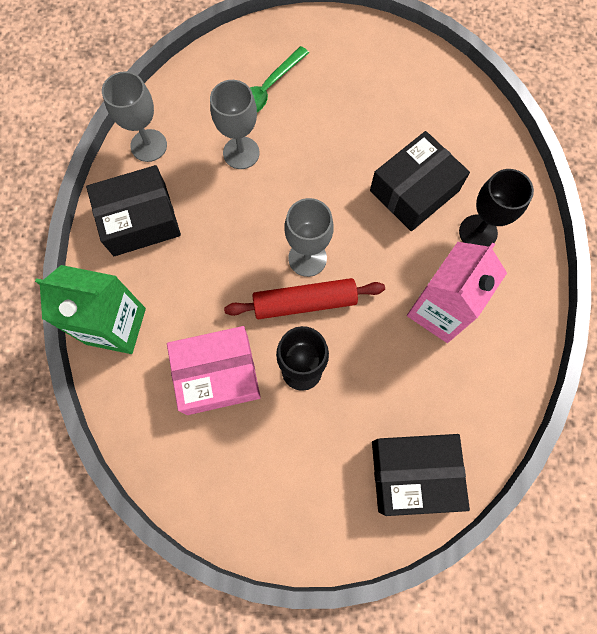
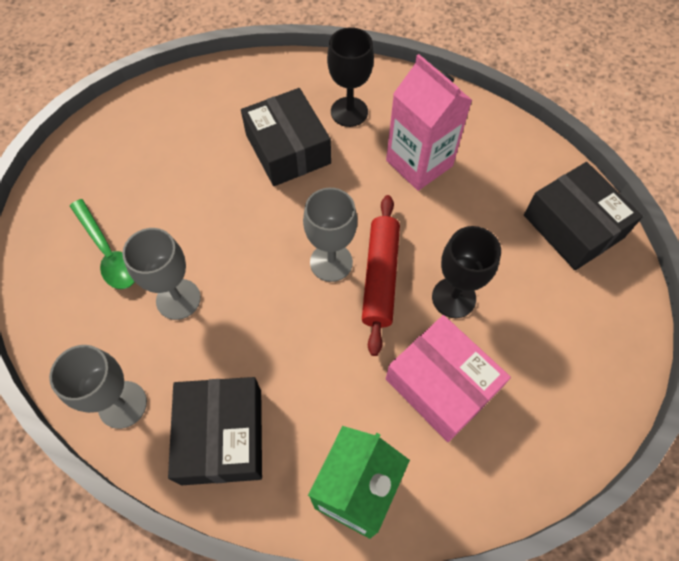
camera: 75 degrees left, 10 degrees down
pink box [167,326,261,415] -> pink box turned 45 degrees counterclockwise [386,315,511,442]
black box [372,434,470,516] -> black box turned 45 degrees counterclockwise [524,162,643,270]

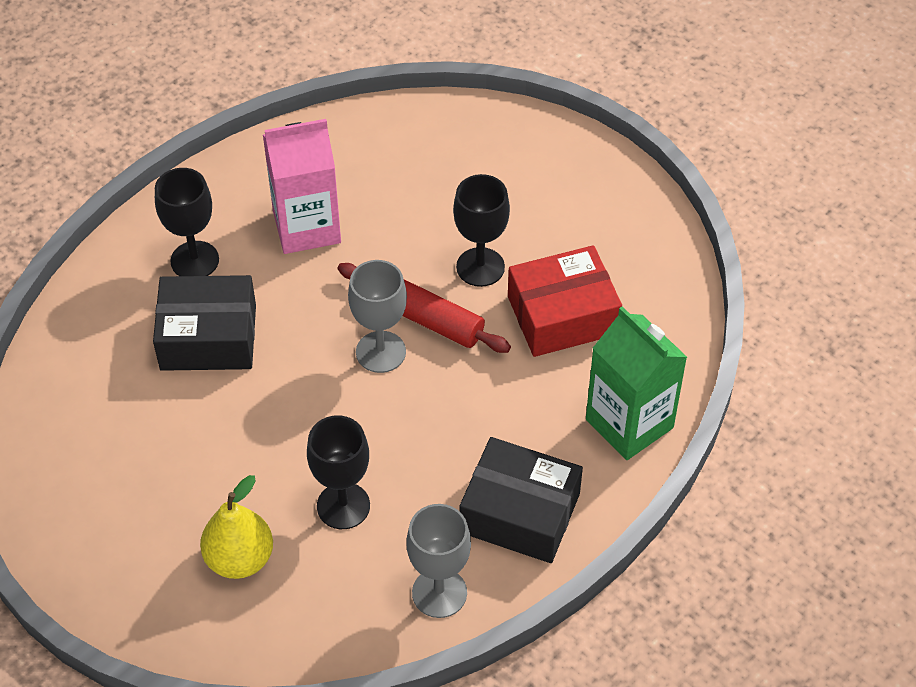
camera: 65 degrees left, 10 degrees down
green spoon [70,199,135,289] -> yellow pear [200,475,273,579]
grey goblet [122,228,201,320] -> black goblet [307,415,370,529]
pink box [386,315,511,442] -> red box [508,245,622,357]
black box [524,162,643,270] -> none

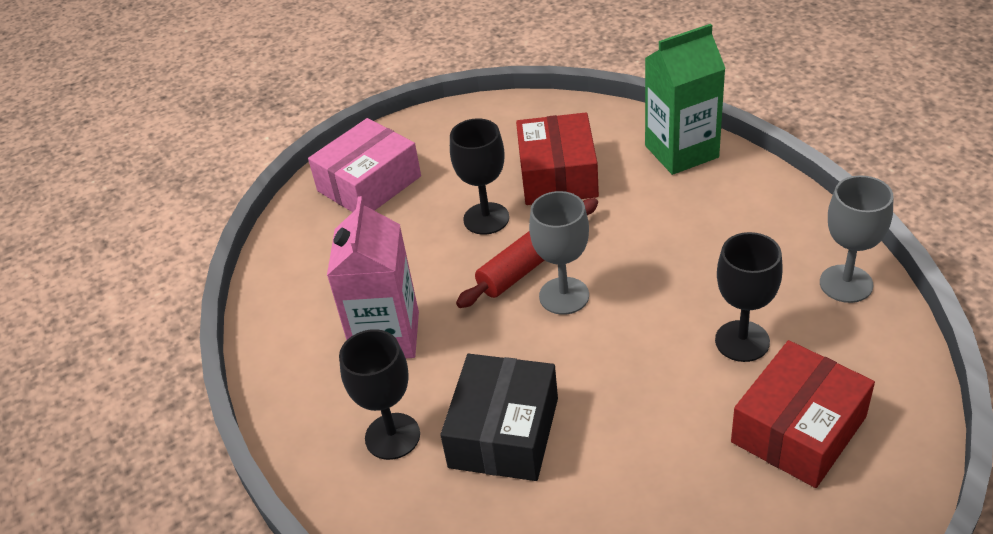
camera: 70 degrees left, 10 degrees down
yellow pear [200,475,273,579] -> red box [731,340,875,488]
black box [459,437,583,563] -> none
none -> pink box [308,118,421,212]

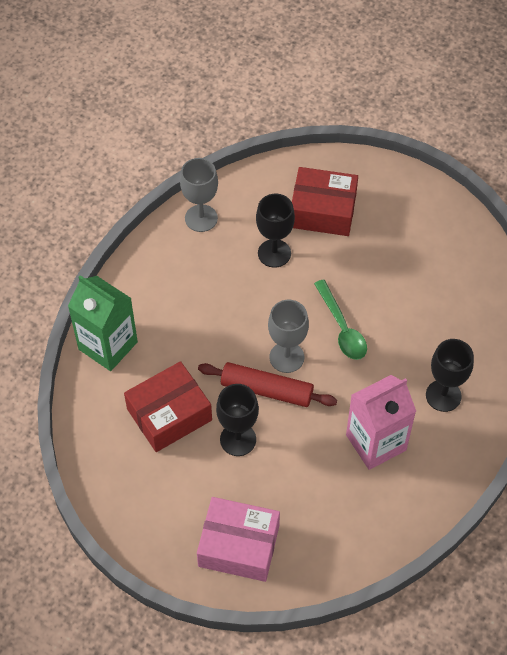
camera: 125 degrees left, 15 degrees up
black box [440,354,558,481] -> none
none -> green spoon [314,280,367,360]

